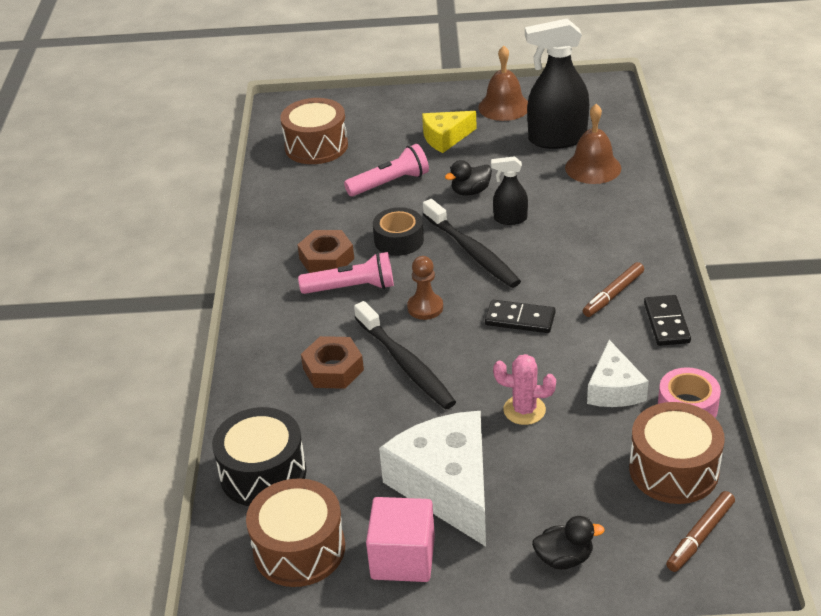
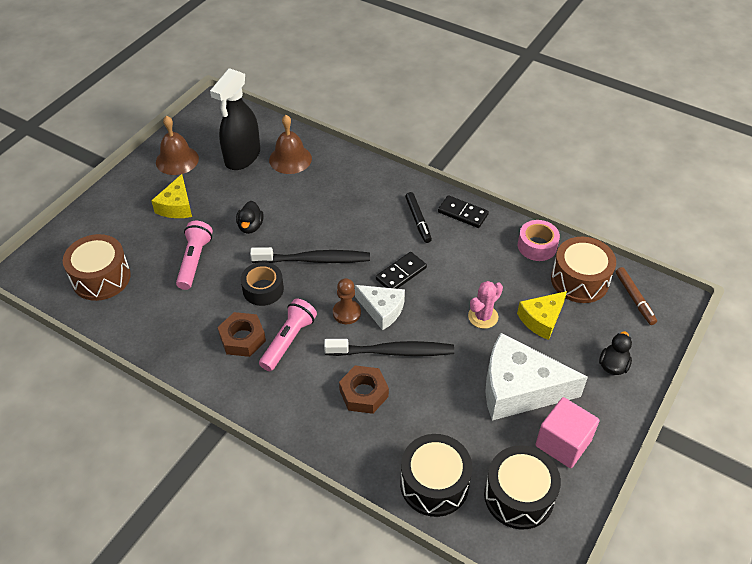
camera: 60 degrees left, 10 degrees up
brown drum [246,478,345,587] -> black drum [484,445,561,529]
black spray bottle [491,156,528,225] -> none
brown marker [583,262,644,317] -> black marker [405,192,432,243]
white cheese [587,340,649,407] -> white cheese moved to [355,285,405,330]
none -> yellow cheese [517,291,567,340]

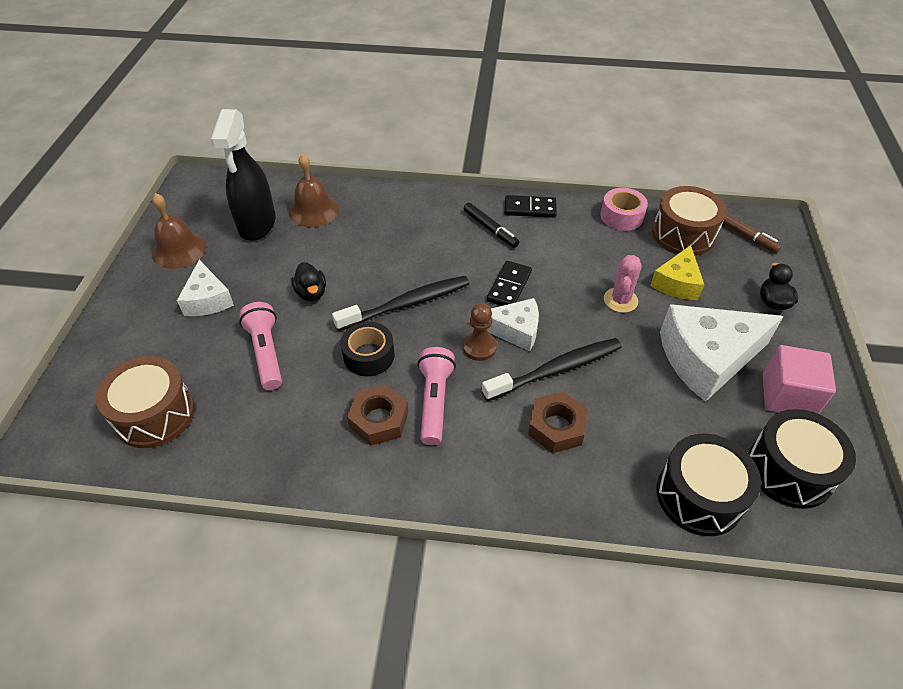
camera: 25 degrees left, 0 degrees up
yellow cheese [151,174,192,218] -> white cheese [177,260,234,316]

